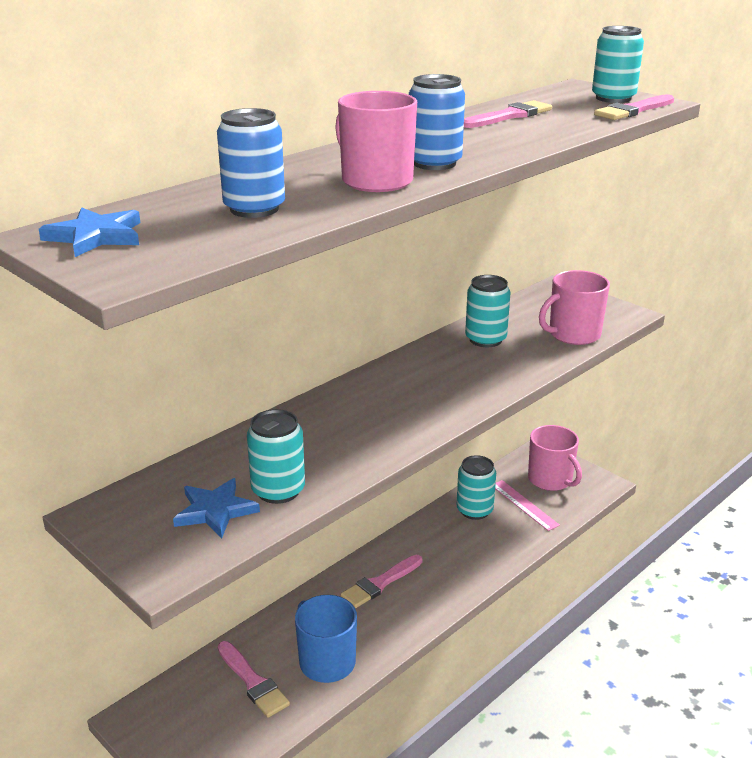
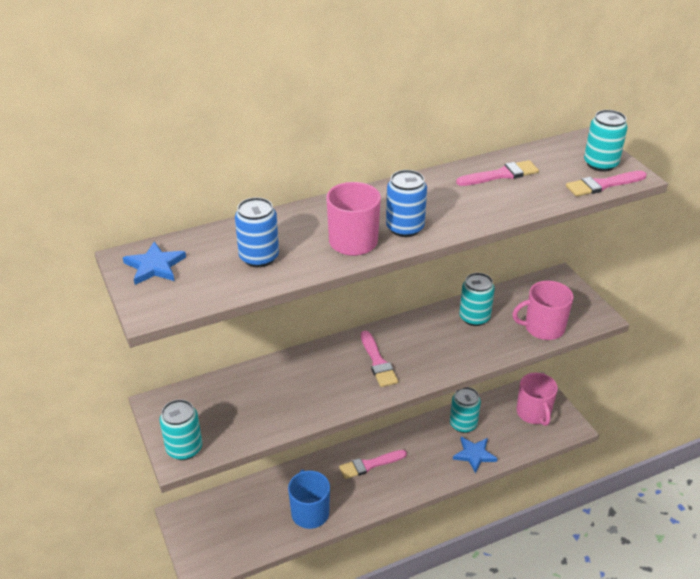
camera: 20 degrees right, 10 degrees up
blue star [173,478,260,538] -> blue star moved to [453,437,498,473]
pink brush [218,641,290,718] -> pink brush moved to [361,331,399,387]
turquoise can [247,409,305,504] -> turquoise can moved to [160,399,202,460]
pink ruler [495,480,560,531] -> none

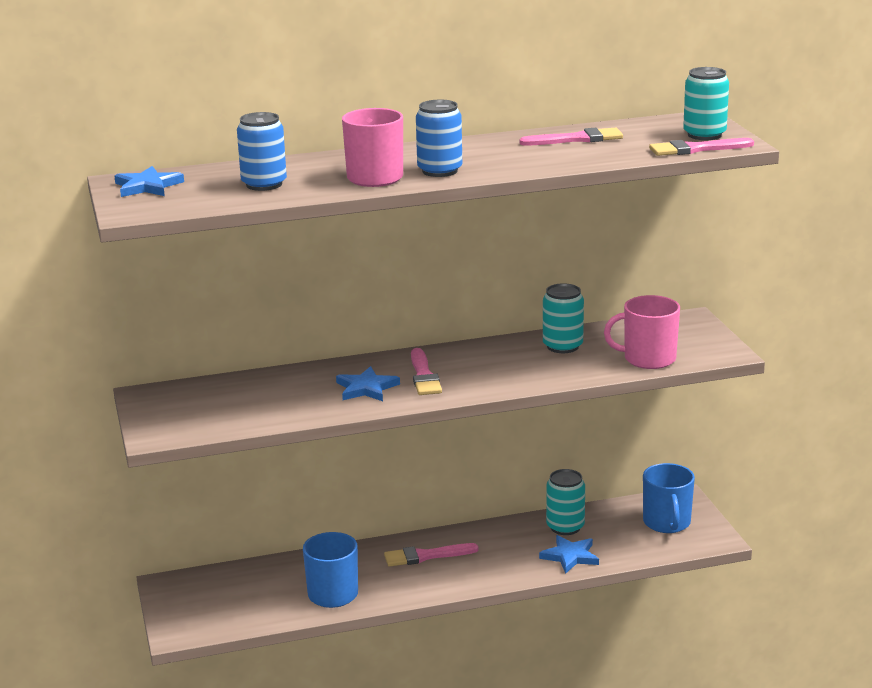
camera: 10 degrees right, 15 degrees down
turquoise can [160,399,202,460] -> none
pink mug [517,373,558,426] -> blue mug [643,463,695,533]
none -> blue star [336,366,400,401]

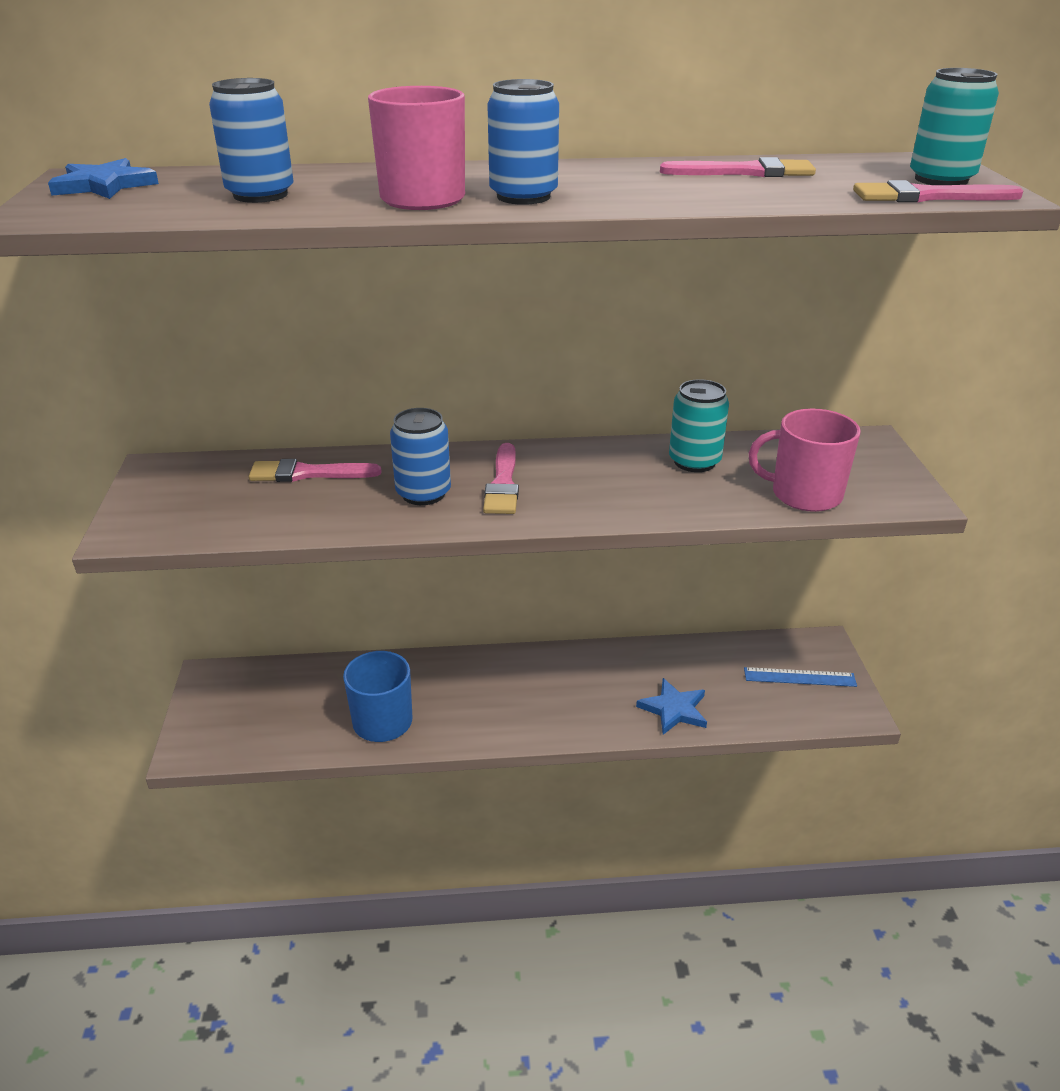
camera: 10 degrees right, 10 degrees up
blue star [336,366,400,401] -> blue can [390,408,451,505]
pink brush [384,543,479,567] -> pink brush moved to [249,459,382,482]
turquoise can [546,469,585,535] -> none
blue mug [643,463,695,533] -> blue ruler [744,667,857,687]

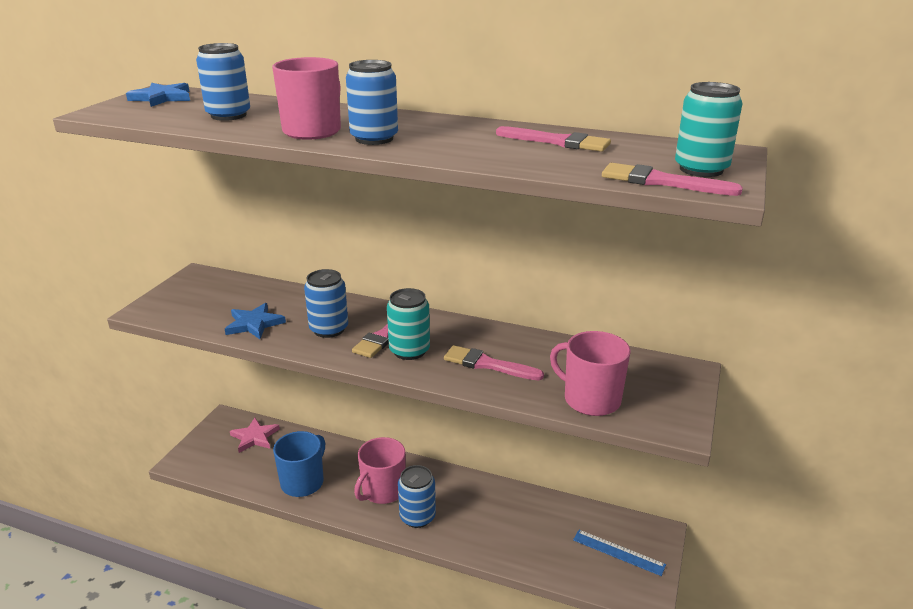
camera: 25 degrees right, 5 degrees down
pink brush [249,459,382,482] -> pink brush moved to [444,345,544,380]
blue star [636,678,707,735] -> blue star moved to [225,303,286,339]
turquoise can [669,379,729,472] -> turquoise can moved to [387,288,430,360]
none -> pink star [230,417,280,453]
none -> pink mug [354,437,406,504]
none -> blue can [398,465,436,528]

